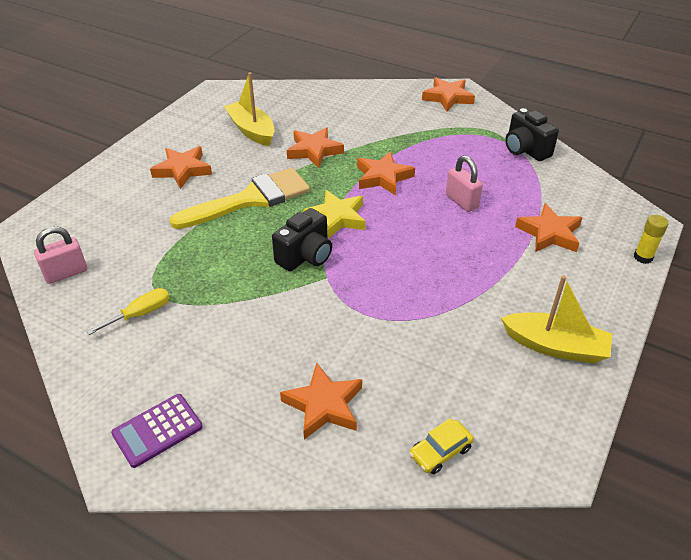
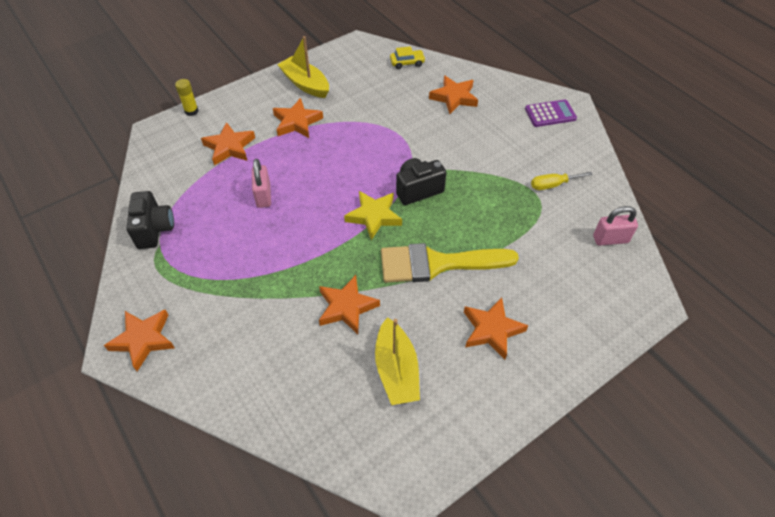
camera: 155 degrees left, 10 degrees up
orange star [357,151,415,195] -> orange star moved to [273,98,323,138]

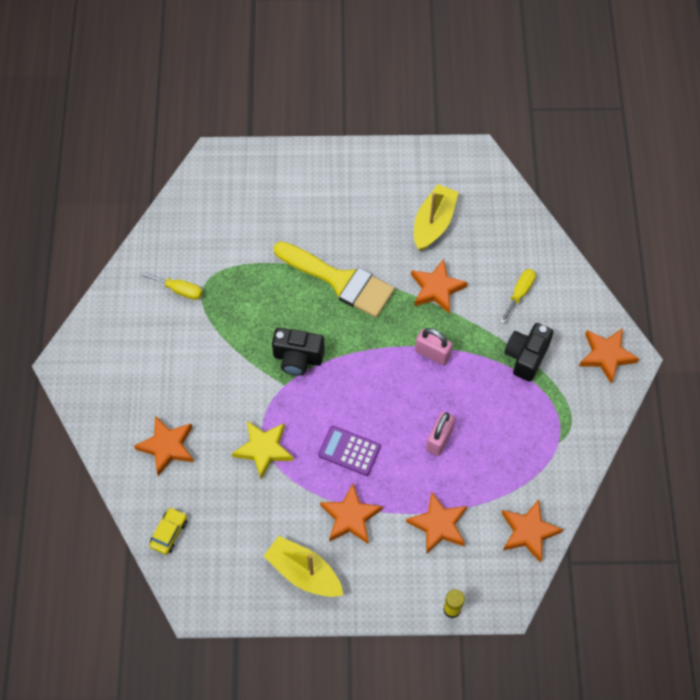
camera: 145 degrees left, 10 degrees up
black camera [127,191,174,249] -> black camera moved to [504,323,553,382]
yellow boat [277,36,329,98] -> yellow boat turned 135 degrees clockwise [264,536,343,597]
yellow star [344,191,402,240] -> yellow star moved to [232,421,293,479]
yellow car [390,46,426,69] -> yellow car turned 90 degrees clockwise [149,507,187,555]
orange star [464,297,528,359] -> orange star moved to [501,499,563,563]
purple calculator [525,100,577,127] -> purple calculator moved to [318,426,381,476]
pink padlock [593,206,638,246] -> pink padlock moved to [415,328,453,365]
none -> yellow screwdriver [500,269,536,324]

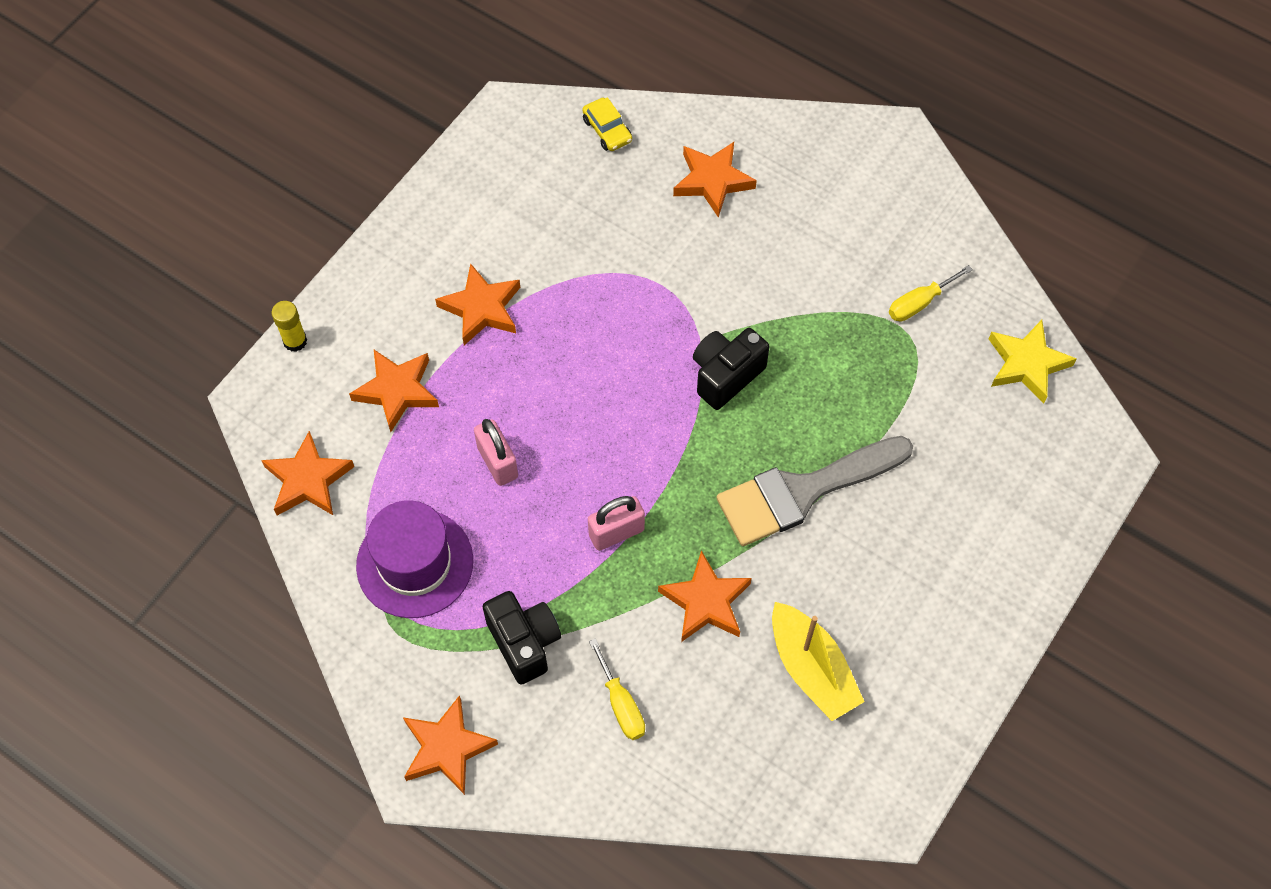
camera: 125 degrees right, 0 degrees up
yellow star [232,421,293,479] -> yellow star moved to [989,320,1077,403]
yellow boat [264,536,343,597] -> none
yellow brush [274,241,395,318] -> grey brush [717,436,913,546]
purple calculator [318,426,381,476] -> none
none -> purple hat [356,500,473,618]

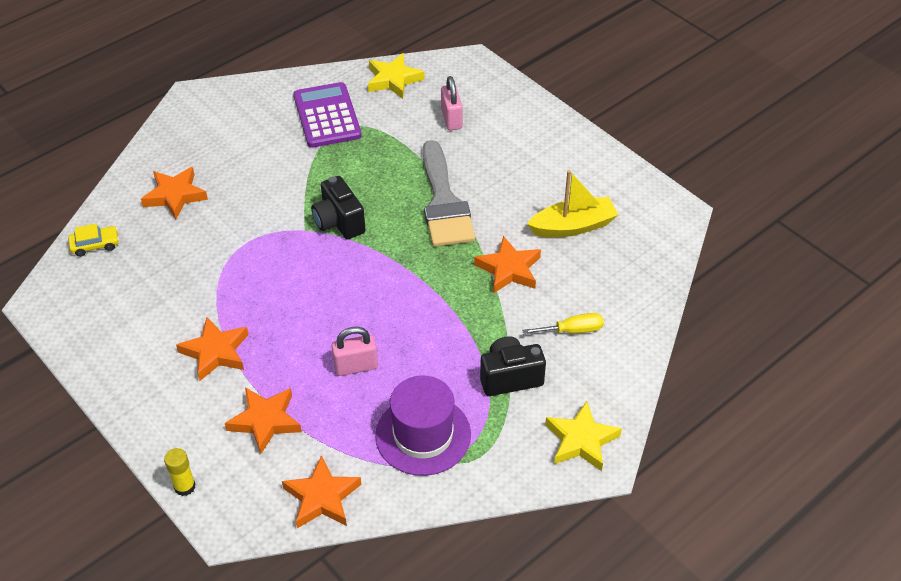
camera: 75 degrees left, 15 degrees down
orange star [403,695,498,795] -> yellow star [545,401,622,471]
pink padlock [588,496,645,551] -> pink padlock moved to [441,76,462,130]
yellow screwdriver [889,265,973,321] -> purple calculator [293,82,362,148]

